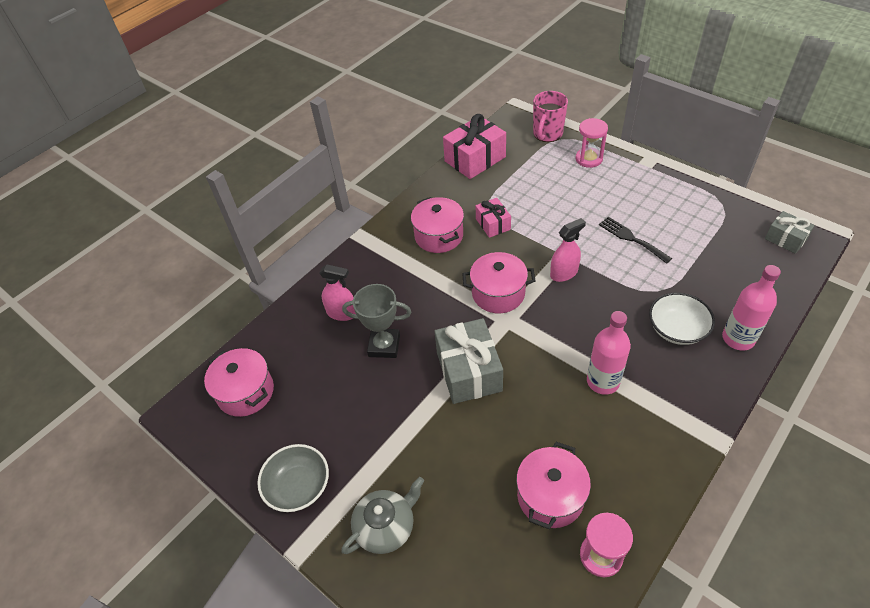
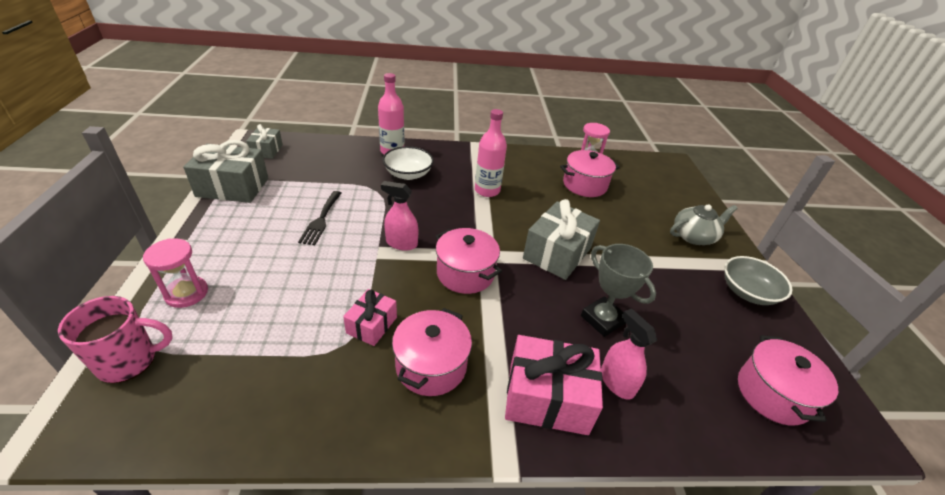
camera: 140 degrees left, 10 degrees down
grey teapot [341,477,424,554] -> grey teapot turned 150 degrees clockwise [670,204,738,245]
pink gift [443,114,506,179] -> pink gift moved to [505,335,603,435]
none -> grey gift [183,140,268,203]

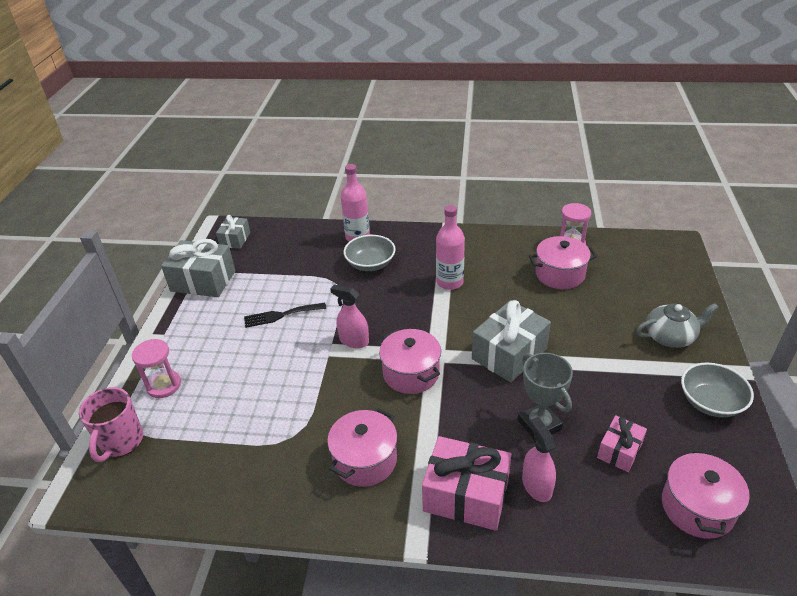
camera: 15 degrees right, 0 degrees up
pink mug [58,296,173,383] -> pink mug turned 105 degrees clockwise [79,387,143,462]
black fork [298,191,342,245] -> black fork turned 60 degrees clockwise [244,303,326,328]
pink gift [343,289,397,346] -> pink gift moved to [597,415,647,472]
white bowl [382,146,434,180] -> grey bowl [343,235,396,271]

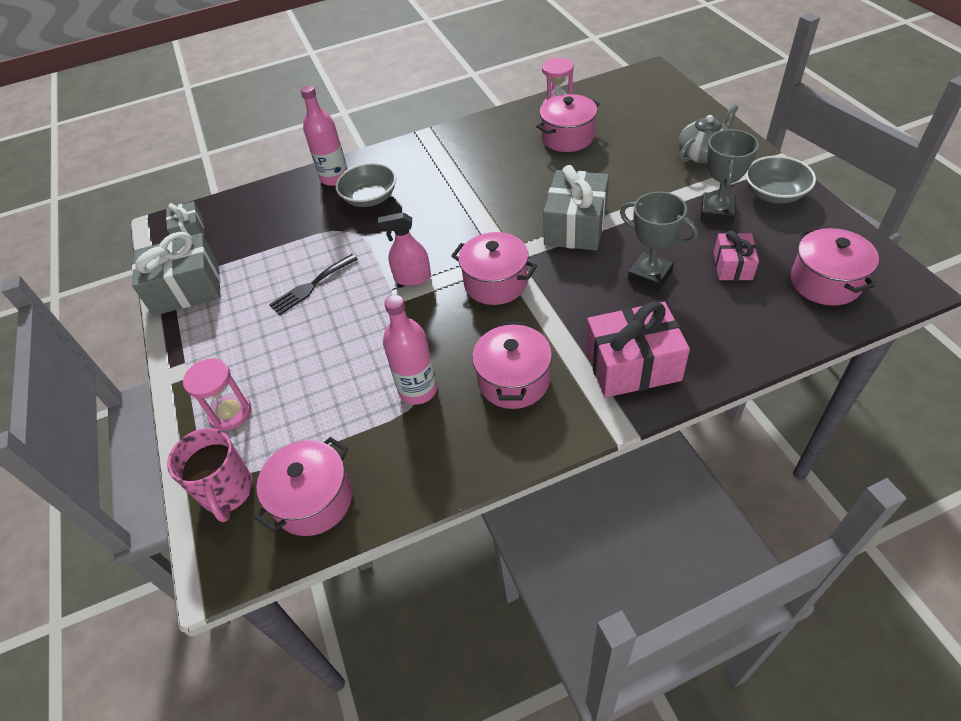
camera: 25 degrees left, 10 degrees up
pink bottle [436,205,465,290] -> pink bottle moved to [383,295,437,405]
pink spray bottle [522,417,556,502] -> none
none -> pink pot [254,437,352,536]
none -> grey trophy [701,129,759,223]

